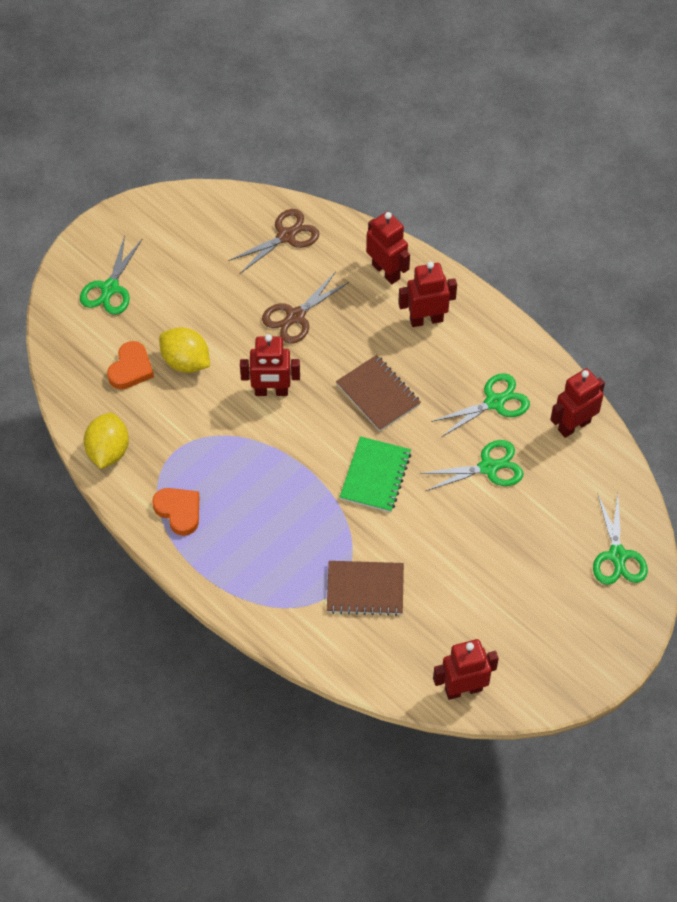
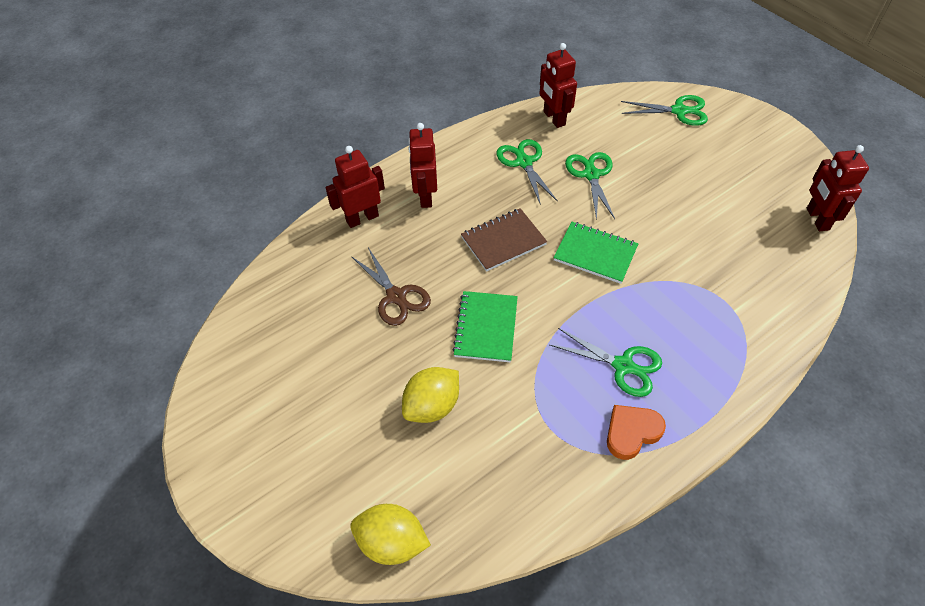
camera: 80 degrees left, 5 degrees down
green scissors [80,236,142,315] -> green scissors moved to [550,328,662,397]
yellow lemon [84,413,129,469] -> yellow lemon moved to [350,504,431,565]
orange heart [107,341,154,389] -> none
brown scissors [228,209,319,274] -> none
red robot [240,334,300,396] -> green notebook [452,291,518,362]
brown notebook [327,561,404,616] -> none

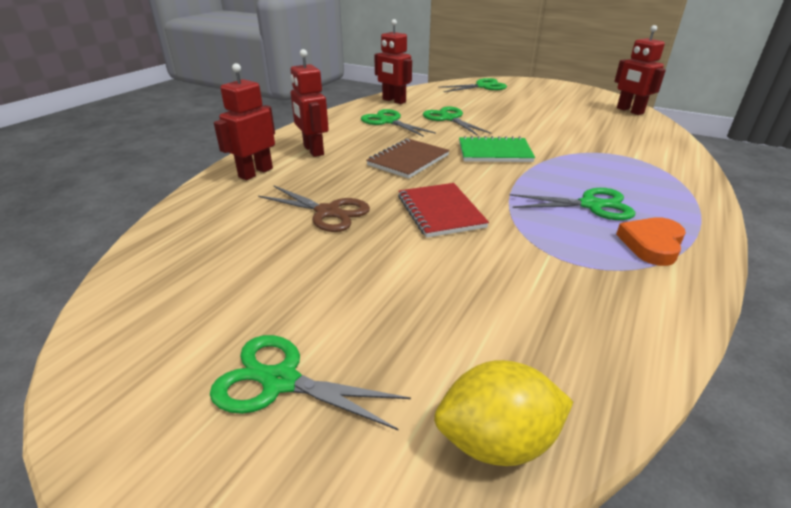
camera: 25 degrees left, 20 degrees down
yellow lemon [402,367,459,423] -> none
green notebook [452,291,518,362] -> red notebook [398,183,489,238]
none -> green scissors [210,335,411,431]

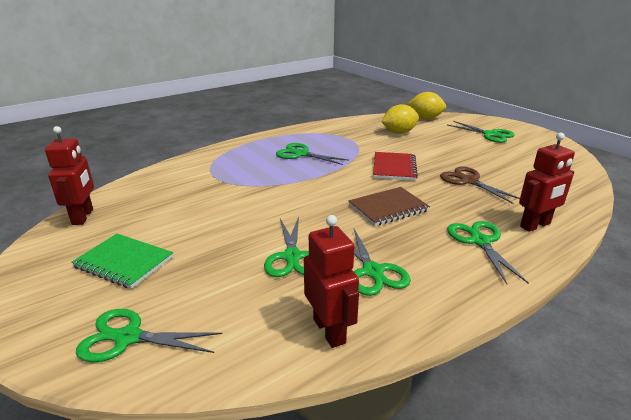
camera: 155 degrees left, 5 degrees down
red robot [291,49,329,157] -> green scissors [447,221,529,284]
green notebook [459,136,535,162] -> green notebook moved to [71,234,173,289]
orange heart [616,217,686,266] -> none
none -> yellow lemon [382,104,419,134]

